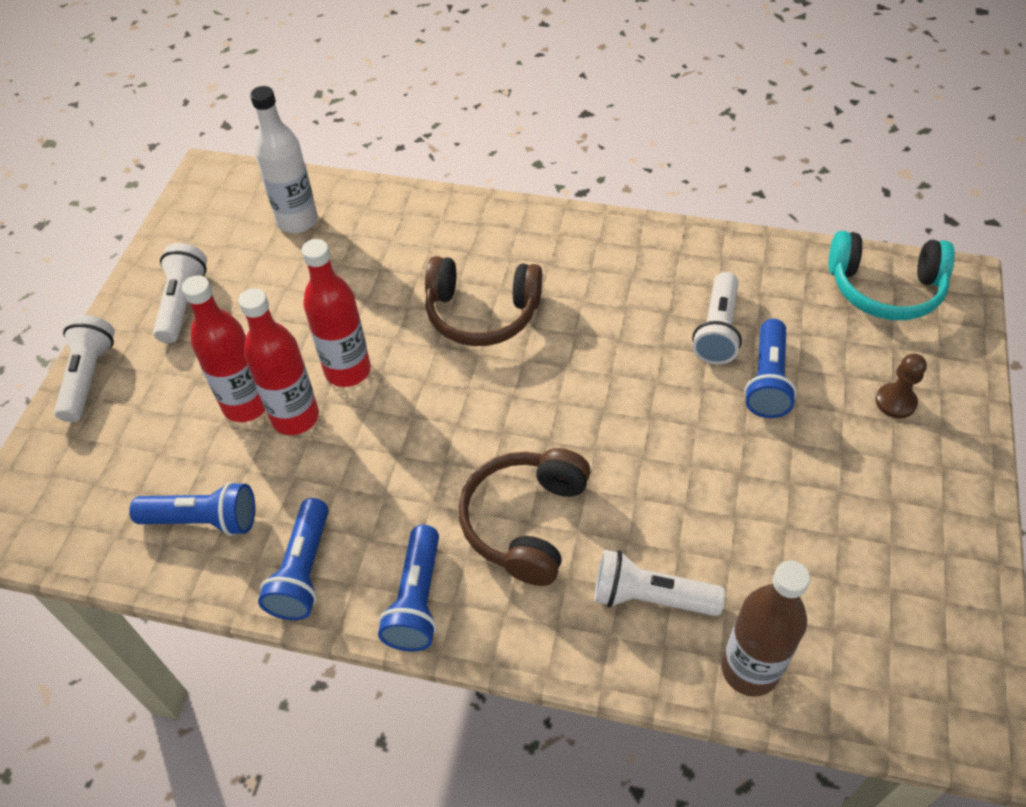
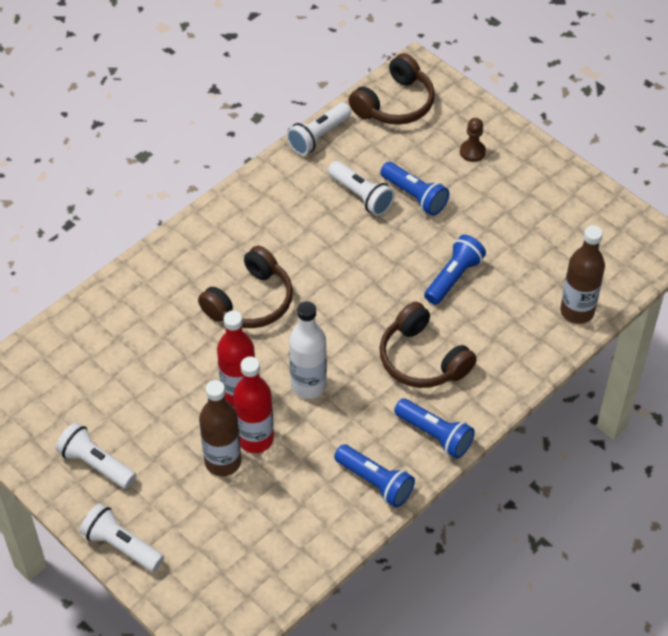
camera: 60 degrees left, 0 degrees up
blue flashlight [129,482,255,536] -> blue flashlight moved to [424,235,486,305]
red bottle [182,275,265,422] -> brown bottle [199,380,241,476]
white bottle [250,86,318,233] -> white bottle moved to [289,301,327,399]
white flashlight [594,549,725,616] -> white flashlight moved to [287,103,351,155]
turquoise headphones [828,231,955,320] -> brown headphones [349,53,435,125]

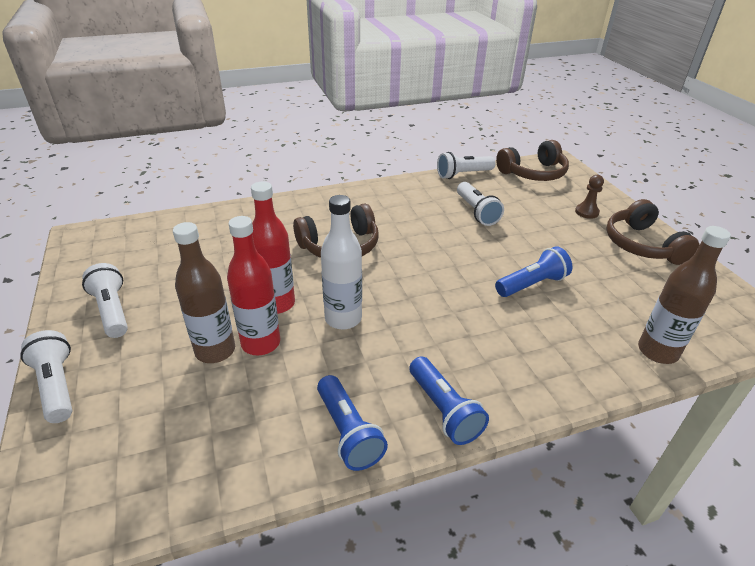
camera: 25 degrees right, 15 degrees down
brown headphones [379,302,477,388] -> brown headphones moved to [606,199,700,265]
blue flashlight [380,162,449,216] -> none

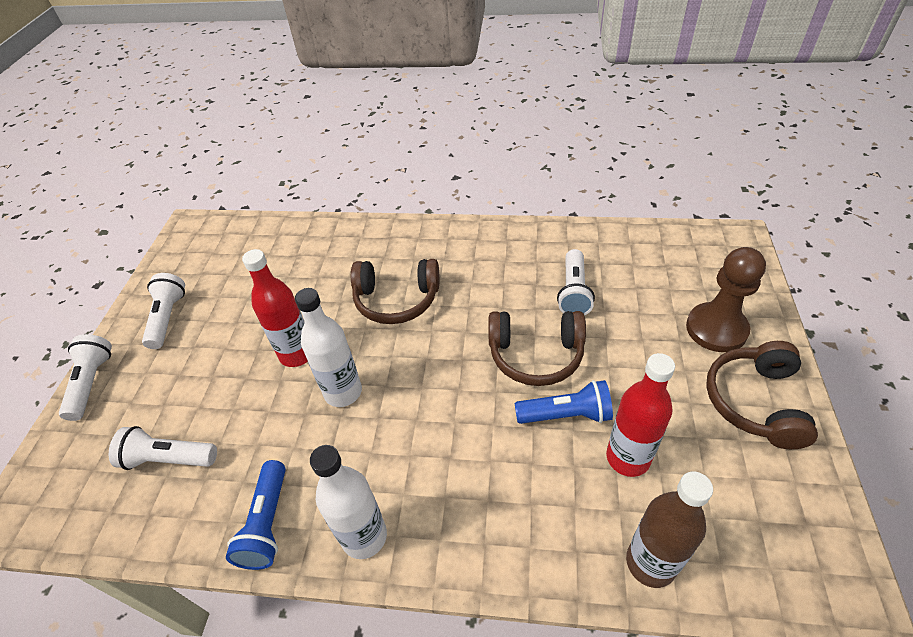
camera: 30 degrees right, 10 degrees up
brown bottle [173,222,235,363] -> none
red bottle [227,216,280,355] -> red bottle moved to [606,353,675,477]
blue flashlight [409,357,489,445] -> white bottle [310,445,387,559]
white flashlight [437,152,495,179] -> white flashlight moved to [109,426,217,470]
brown headphones [496,140,569,181] -> brown headphones moved to [488,311,586,386]
brown pawn [575,175,604,219] -> brown pawn [686,247,766,352], size x1.93

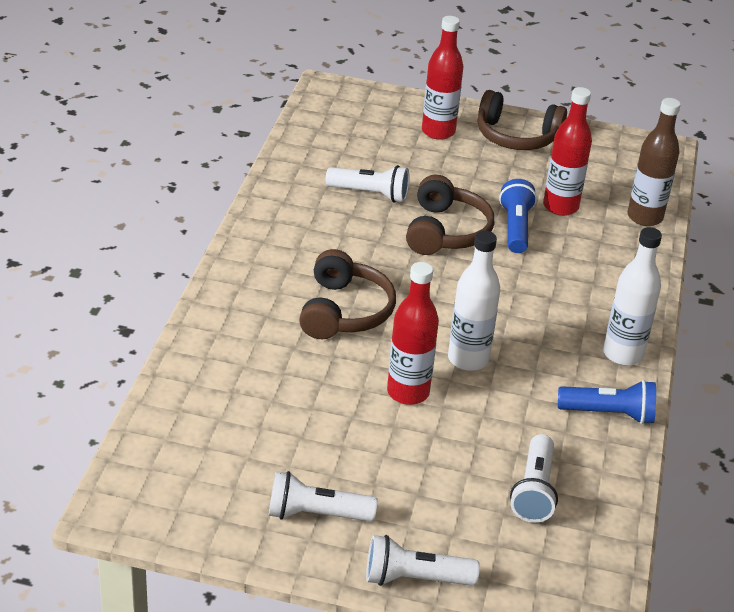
camera: 90 degrees left, 10 degrees down
brown pawn [686,247,766,352] -> red bottle [422,16,463,140]

